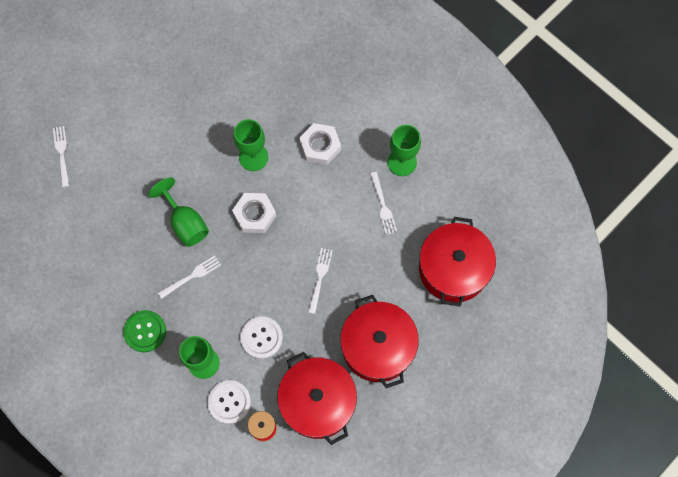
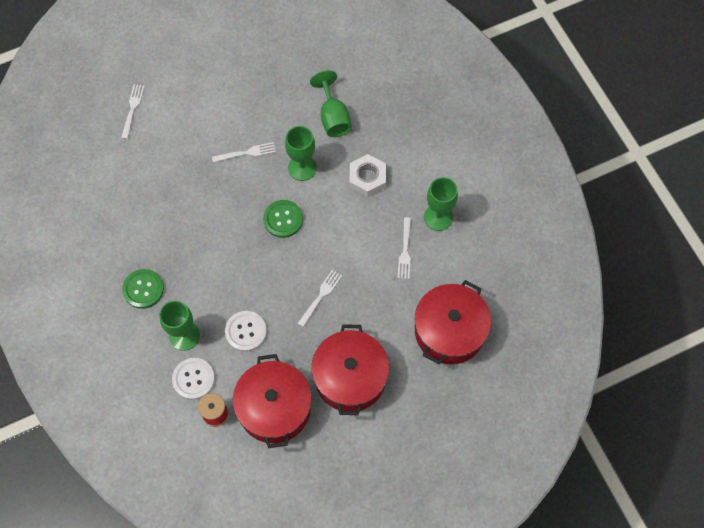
camera: 20 degrees right, 5 degrees down
green goblet [149,177,209,247] -> green goblet moved to [310,70,352,137]
white fork [158,256,221,299] -> white fork moved to [212,142,276,162]
white nut [232,193,276,233] -> green button [263,200,303,238]

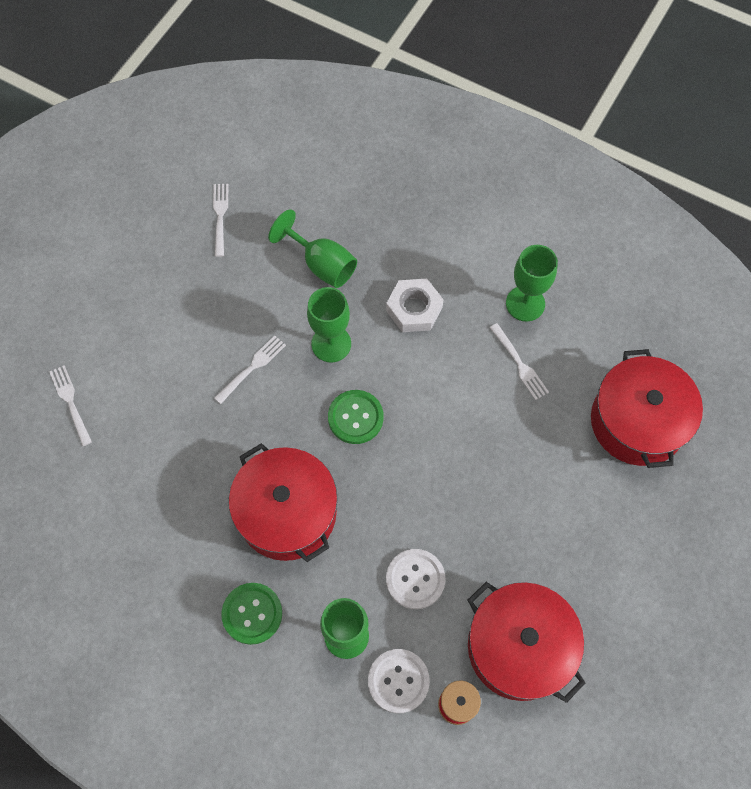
camera: 35 degrees left, 0 degrees up
white fork [297,270,342,327] -> white fork moved to [213,184,229,257]
red pot [311,324,389,415] -> red pot moved to [229,443,338,562]

